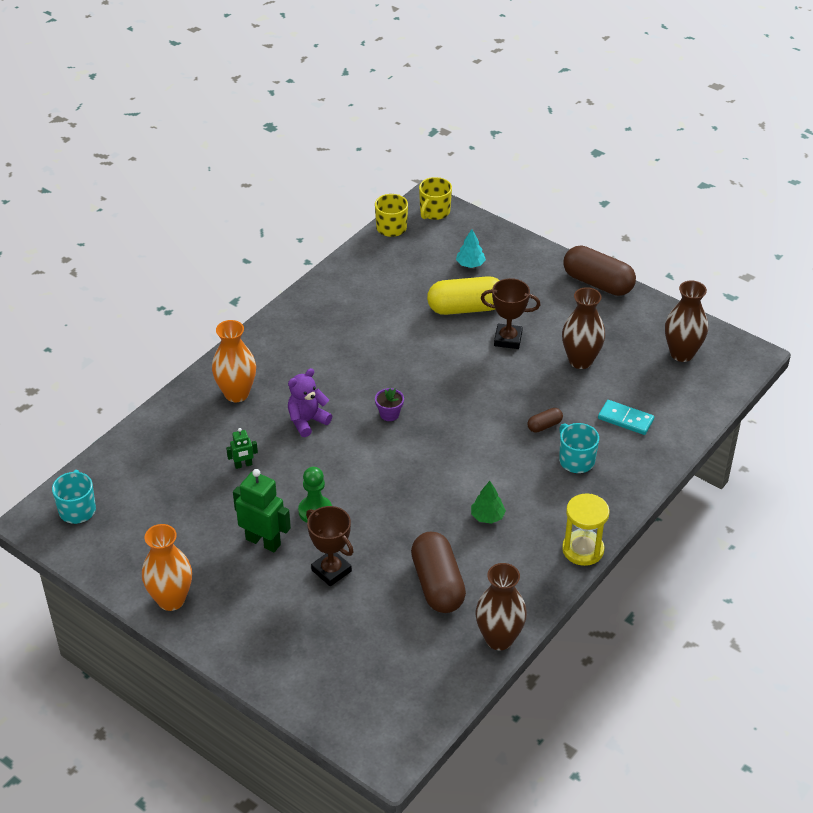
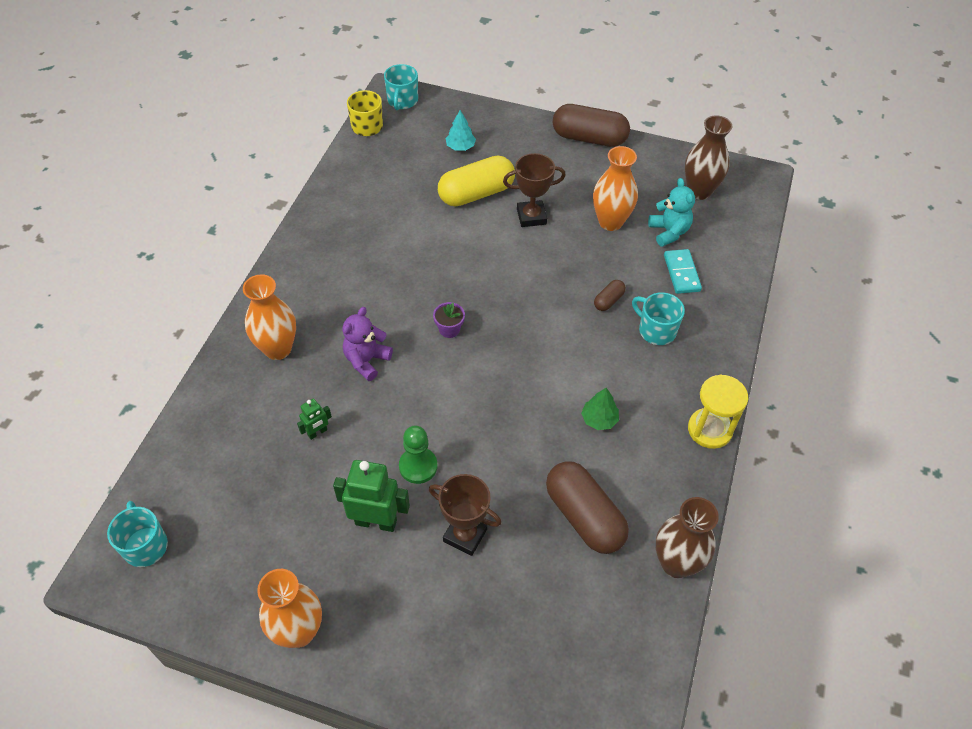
camera: 20 degrees left, 10 degrees up
yellow mug [419,177,452,220] -> turquoise mug [384,64,418,110]
brown vase [562,287,605,369] -> orange vase [593,146,638,231]
turquoise domino [598,400,654,435] -> turquoise domino turned 75 degrees clockwise [664,249,702,294]
none -> turquoise teddy bear [648,178,695,247]

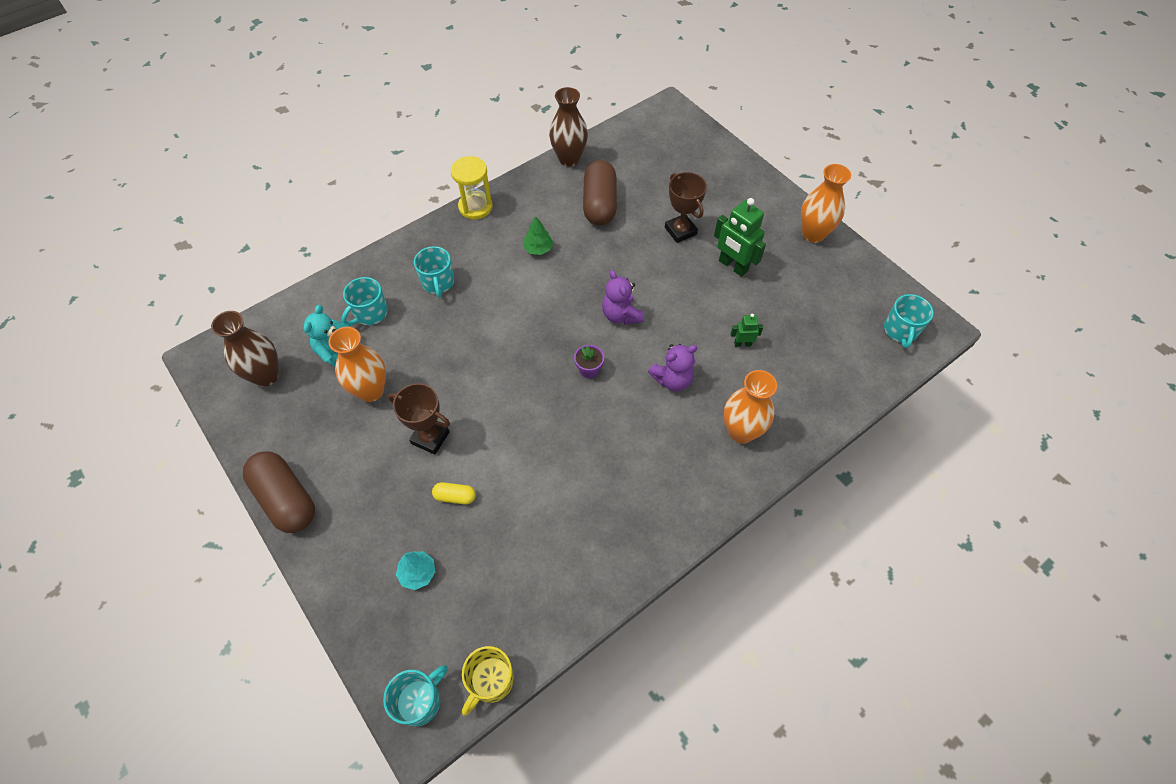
camera: 145 degrees left, 5 degrees up
green pawn [399,426,437,484] -> none
yellow capsule [438,155,515,206] -> yellow capsule [432,482,476,504], size x0.46
brown capsule [594,280,626,311] -> none
turquoise domino [664,249,702,294] -> turquoise mug [341,277,388,326]
none -> purple teddy bear [602,270,644,325]

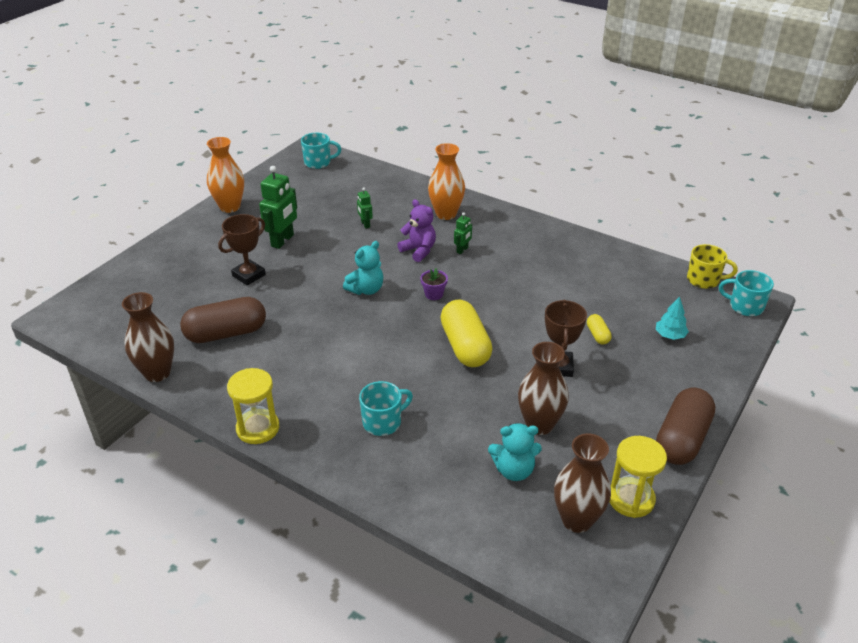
camera: 110 degrees left, 20 degrees down
orange vase [328,327,386,402] -> brown vase [518,342,569,435]
turquoise mug [341,277,388,326] -> none
green tree [523,216,553,255] -> none
purple teddy bear [602,270,644,325] -> turquoise teddy bear [343,241,383,295]
none -> yellow capsule [440,300,493,367]
none -> green robot [454,212,472,254]
none -> yellow hourglass [609,436,667,518]

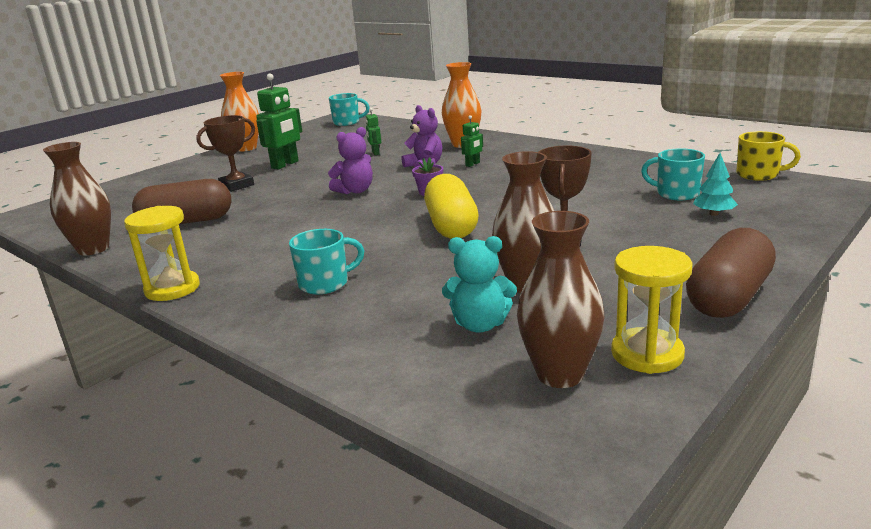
camera: 10 degrees right, 15 degrees down
turquoise teddy bear [343,241,383,295] -> purple teddy bear [328,127,373,194]
yellow capsule [587,314,612,345] -> none
turquoise mug [719,270,774,316] -> turquoise mug moved to [641,148,705,200]

